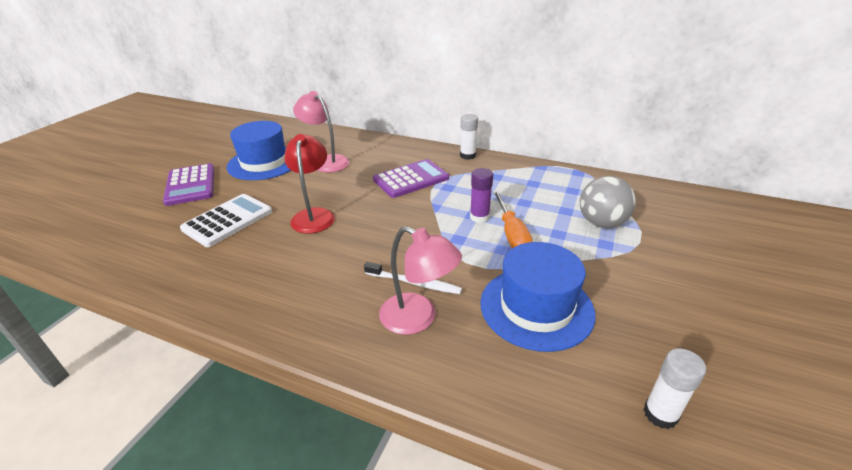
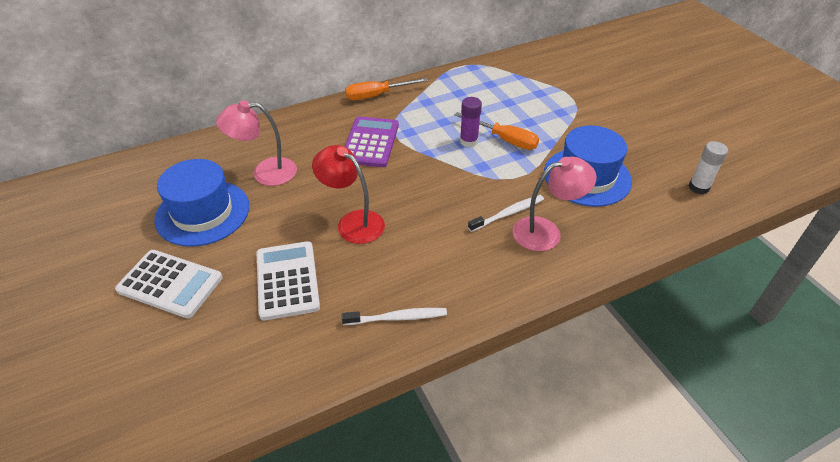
camera: 50 degrees left, 10 degrees up
purple calculator [163,163,214,206] -> white calculator [115,250,223,318]
white glue stick [460,114,478,160] -> orange screwdriver [345,78,428,100]
grey ball [580,176,636,228] -> none
none -> white toothbrush [342,308,447,325]

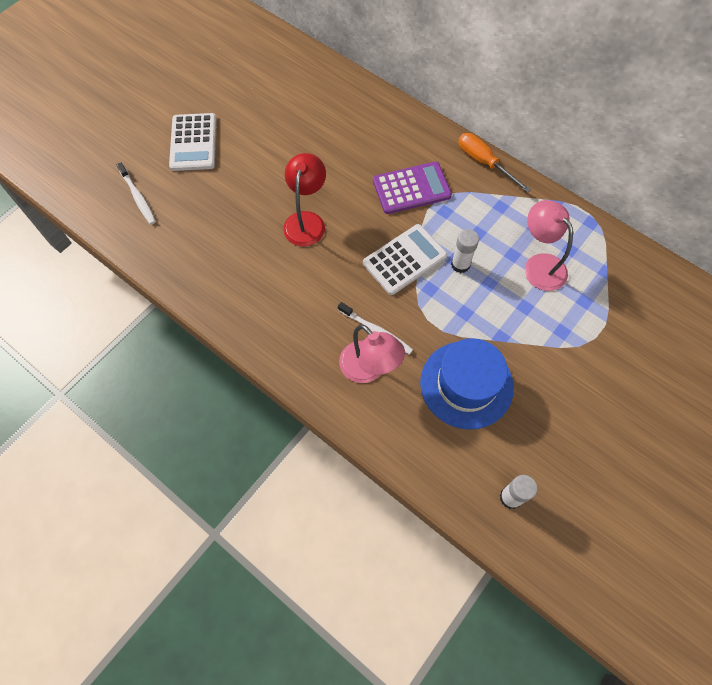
camera: 65 degrees right, 20 degrees up
blue hat [154,159,249,247] -> none
pink lamp [216,100,297,186] -> pink lamp moved to [525,200,573,291]
white calculator [257,241,320,321] -> white calculator moved to [363,224,447,295]
white toothbrush [342,308,447,325] -> white toothbrush moved to [117,162,156,224]
orange screwdriver [454,112,539,150] -> none
purple glue stick [460,97,482,147] -> white glue stick [451,229,479,273]

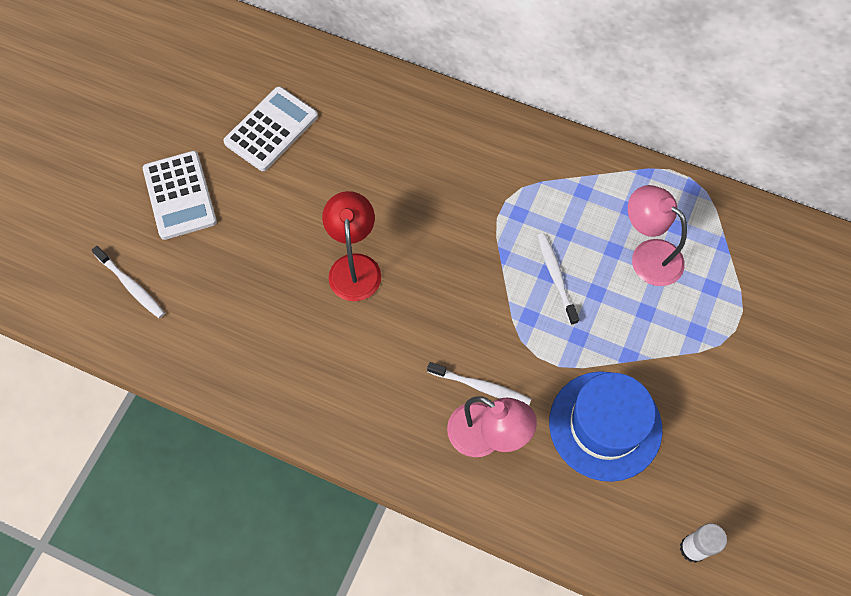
camera: 15 degrees left, 0 degrees up
white calculator [363,224,447,295] -> white calculator moved to [223,87,318,171]
purple calculator [373,162,452,214] -> none
white glue stick [451,229,479,273] -> white toothbrush [538,233,579,325]
orange screwdriver [458,133,531,193] -> none

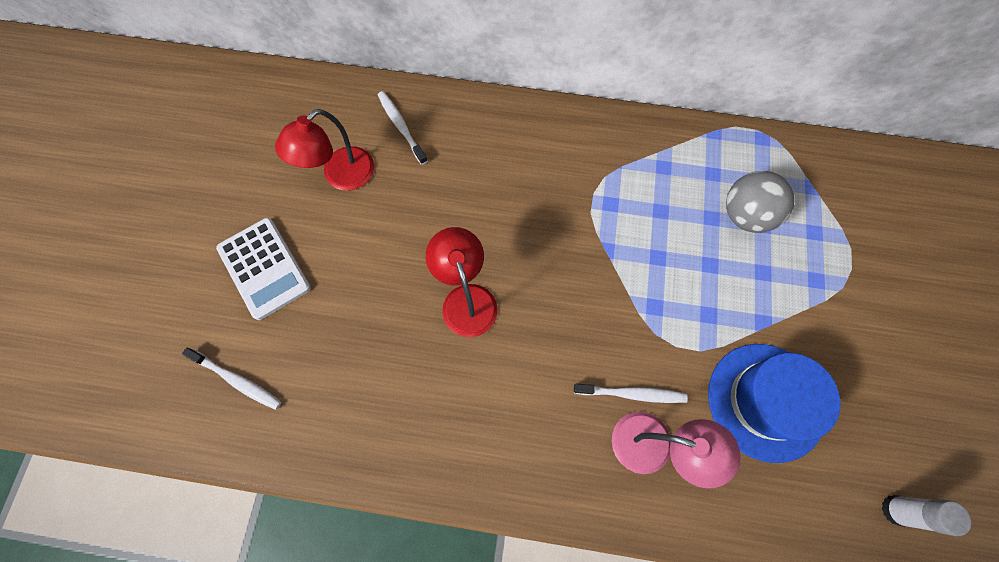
camera: 15 degrees left, 5 degrees up
white calculator [223,87,318,171] -> red lamp [275,109,374,191]
white toothbrush [538,233,579,325] -> white toothbrush moved to [378,91,427,165]
pink lamp [628,185,687,286] -> grey ball [726,171,795,233]

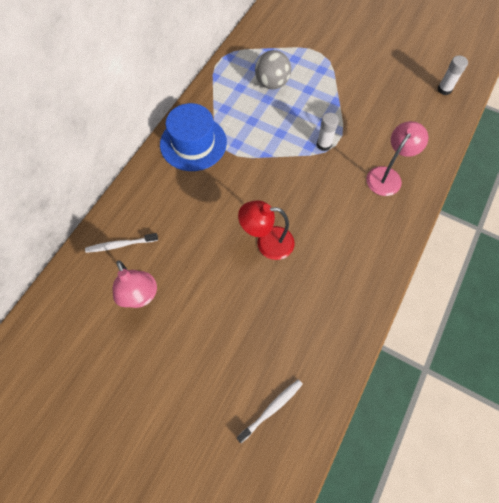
camera: 70 degrees left, 5 degrees down
white calculator [216,218,311,320] -> none
red lamp [275,109,374,191] -> pink lamp [113,260,157,308]
white toothbrush [574,384,688,403] -> none
blue hat [708,344,841,463] -> blue hat moved to [160,103,227,171]
none -> white glue stick [317,113,339,151]

